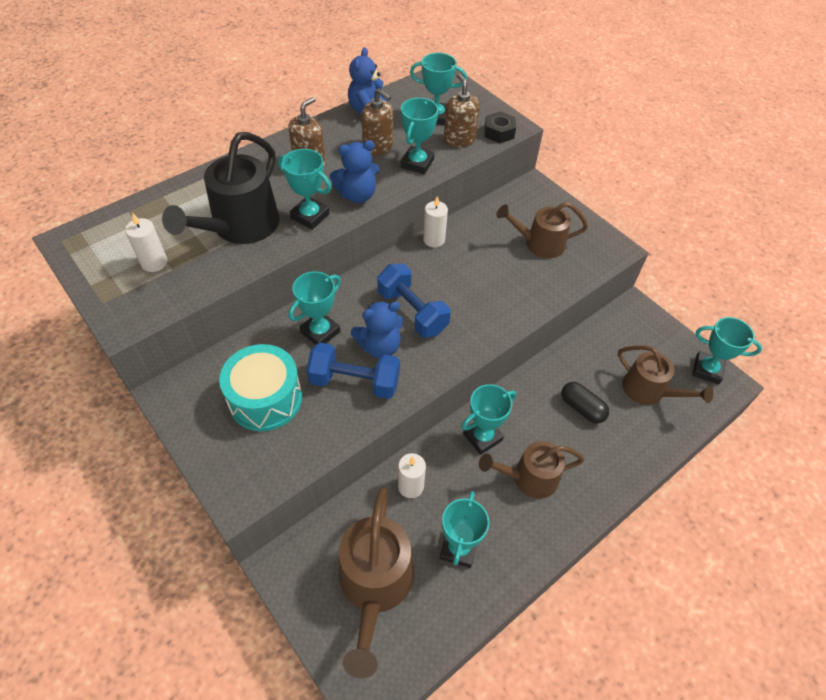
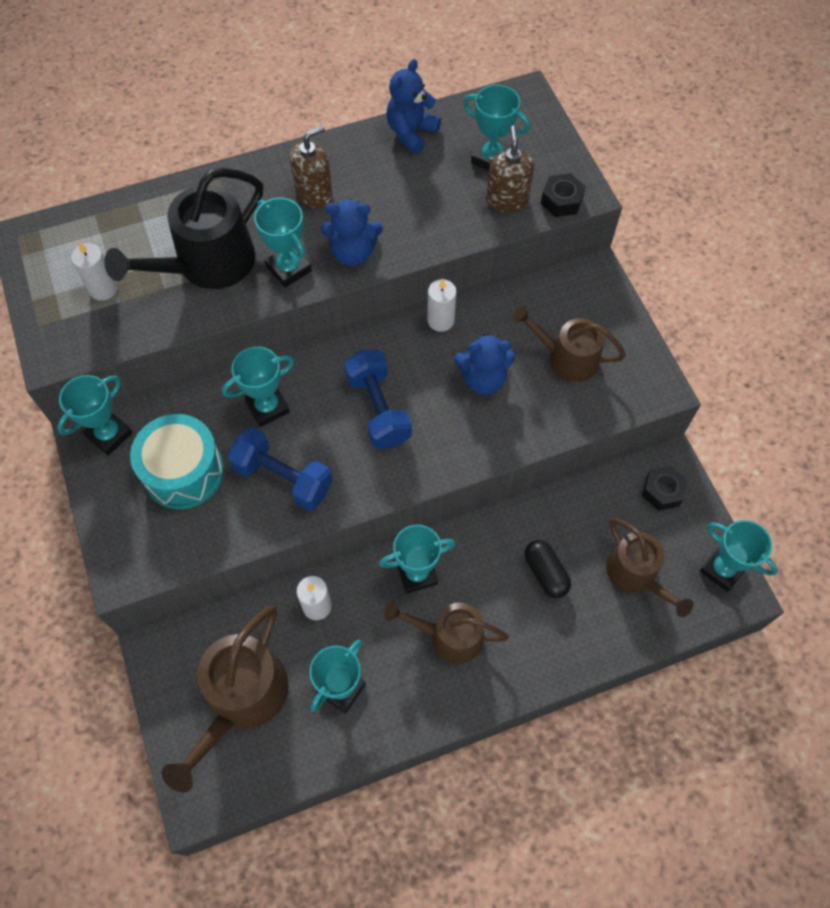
camera: 20 degrees right, 10 degrees up
blue teddy bear [351,301,403,358] -> blue teddy bear moved to [454,332,515,395]
brown soap dispenser [361,88,393,156] -> none
turquoise trophy [401,98,438,174] -> turquoise trophy moved to [57,375,133,456]
none -> black nut [642,466,688,511]

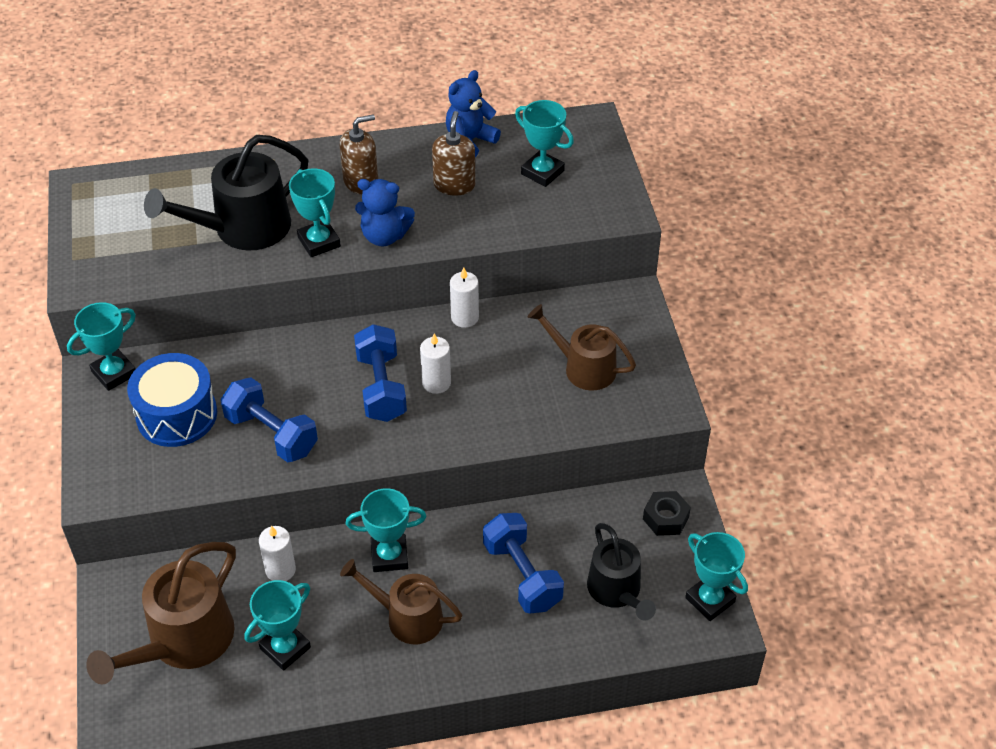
camera: 10 degrees right, 15 degrees down
white candle [71,242,118,301] -> white candle moved to [420,333,451,394]
turquoise drum [130,414,224,509] -> blue drum [127,353,217,447]
turquoise trophy [222,347,294,427] -> none
blue teddy bear [454,332,515,395] -> none
brown soap dispenser [486,126,534,212] -> brown soap dispenser moved to [432,111,475,196]
black capsule [525,540,571,598] -> blue dumbbell [483,513,564,614]
black nut [541,173,586,217] -> none
brown watering can [606,518,693,617] -> black watering can [587,523,656,621]

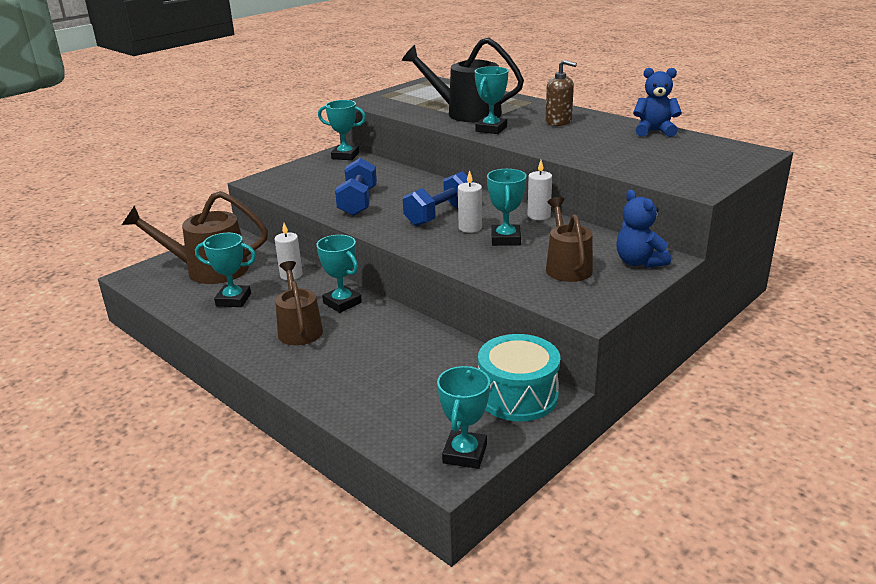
camera: 55 degrees right, 20 degrees down
blue drum [127,353,217,447] -> none
blue teddy bear [355,179,415,246] -> blue teddy bear moved to [616,190,671,268]
brown soap dispenser [432,111,475,196] -> none
blue dumbbell [483,513,564,614] -> none
turquoise trophy [515,100,574,187] -> turquoise trophy moved to [487,169,527,246]
black watering can [587,523,656,621] -> none
black nut [643,491,691,536] -> turquoise drum [478,334,560,422]

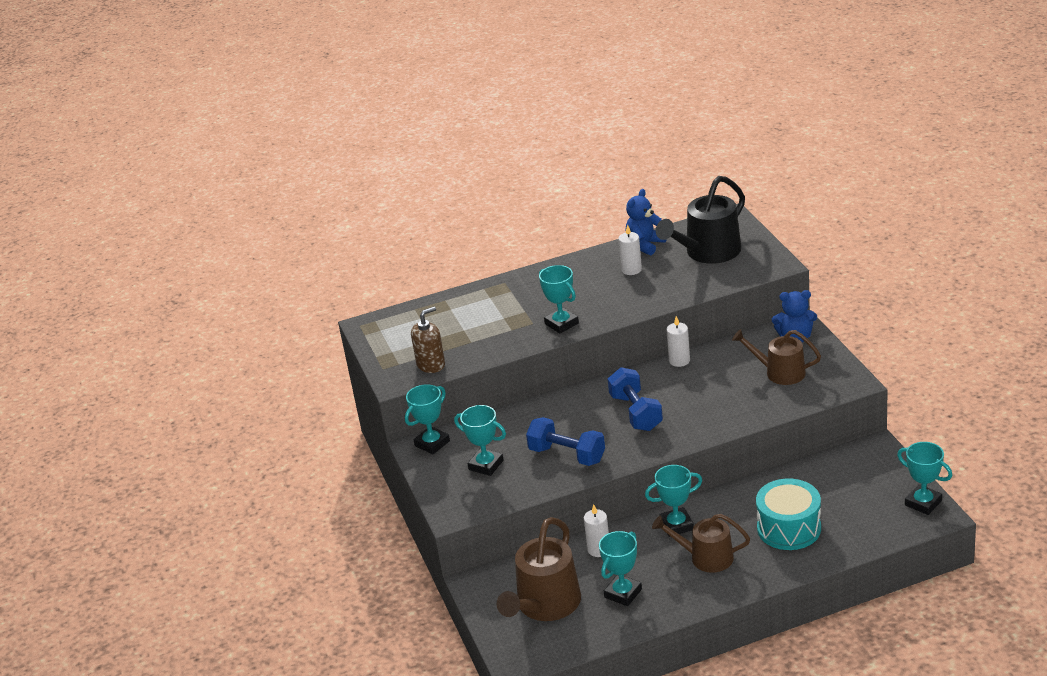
camera: 60 degrees left, 5 degrees up
black watering can [402,37,524,122] -> black watering can moved to [656,176,745,264]
white candle [458,170,482,233] -> white candle moved to [618,224,642,275]
turquoise drum [478,334,560,422] -> turquoise drum moved to [756,479,821,550]
turquoise trophy [487,169,527,246] -> turquoise trophy moved to [454,405,506,476]
brown soap dispenser [545,60,577,126] -> brown soap dispenser moved to [411,307,445,373]

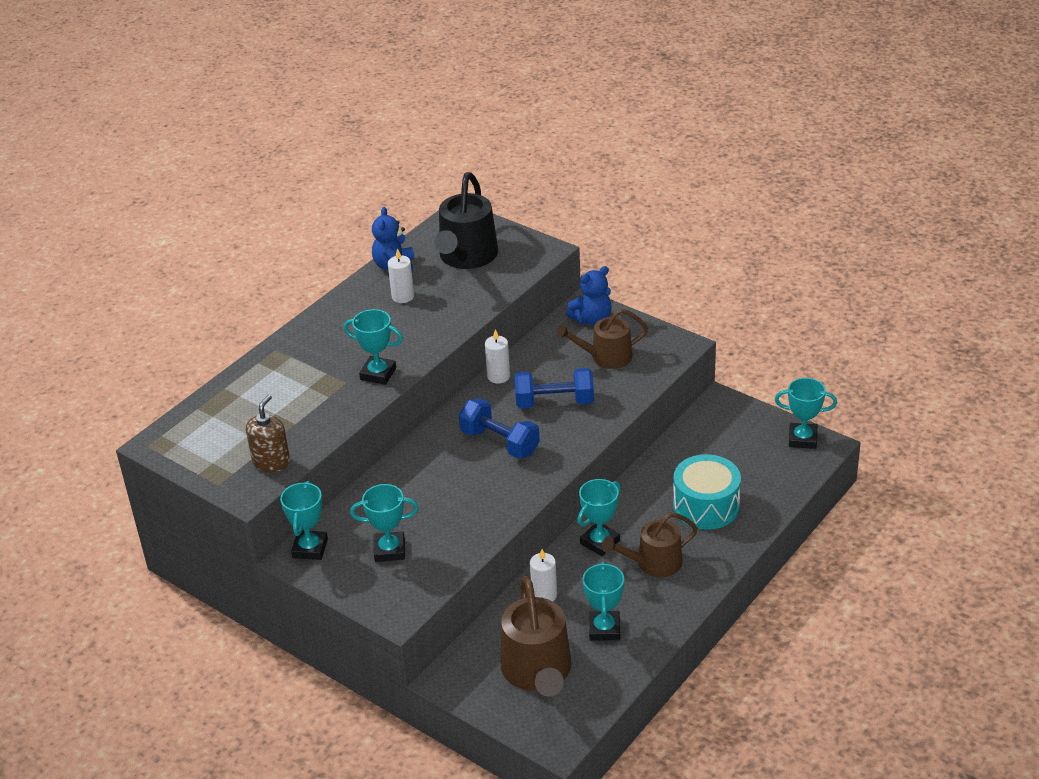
camera: 35 degrees left, 5 degrees up
blue dumbbell [526,417,605,466] -> blue dumbbell moved to [514,368,594,408]

